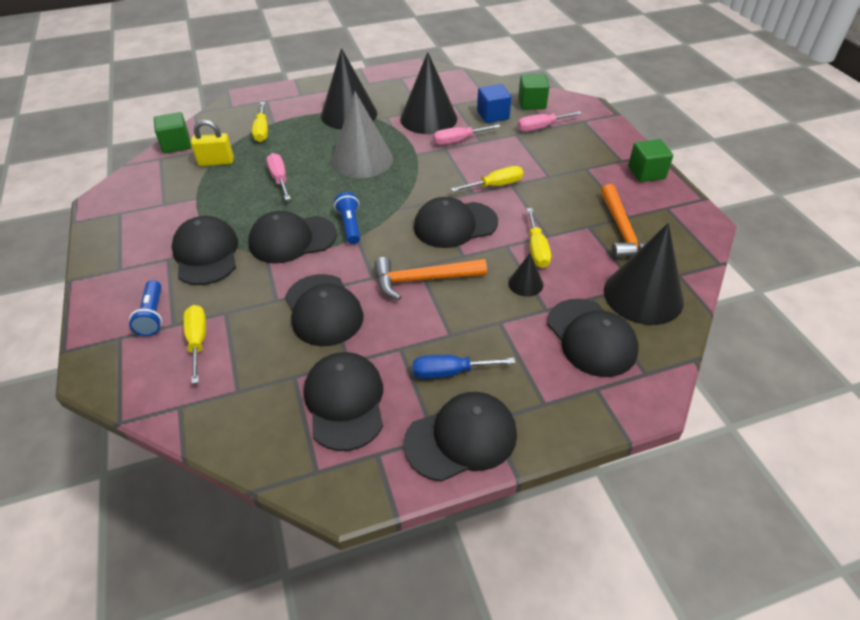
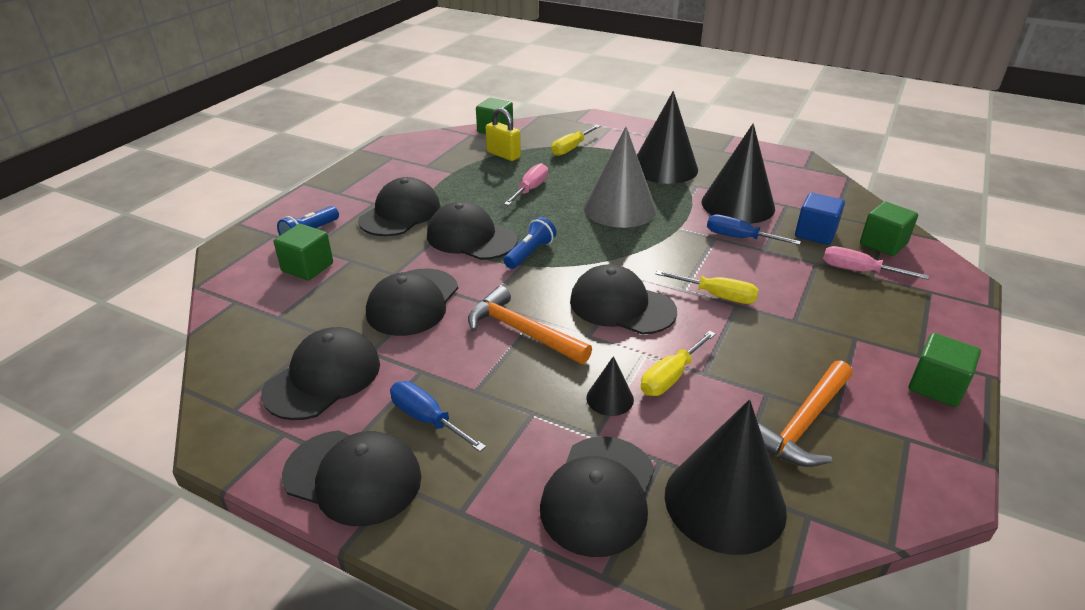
camera: 45 degrees right, 10 degrees down
yellow screwdriver [183,305,206,384] -> green cube [274,224,333,280]
pink screwdriver [433,124,501,145] -> blue screwdriver [707,214,801,245]

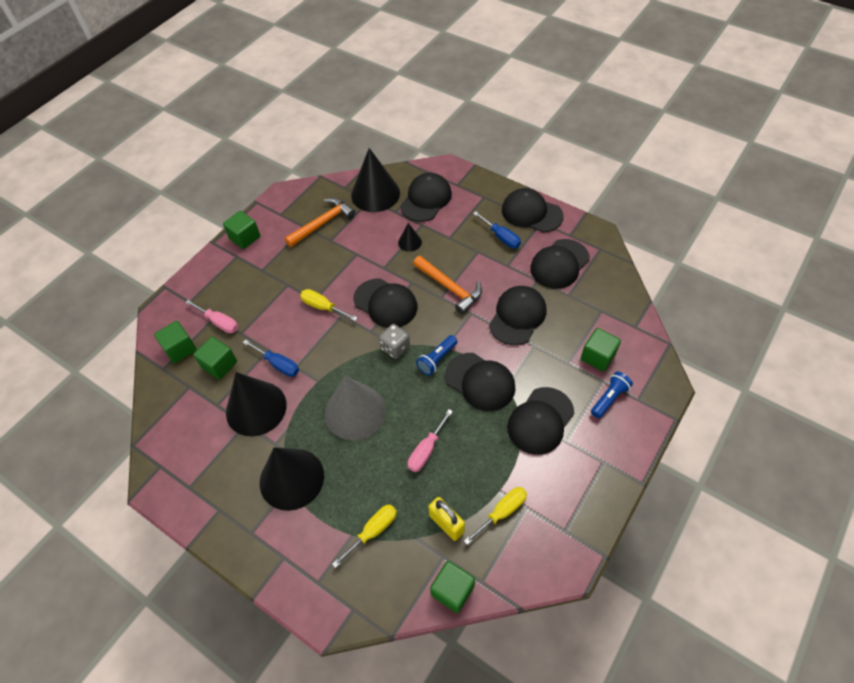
camera: 170 degrees left, 20 degrees up
yellow screwdriver [641,331,716,396] -> yellow screwdriver moved to [464,487,527,545]
blue cube [795,192,845,245] -> green cube [193,337,237,380]
none -> grey dice [379,324,410,359]

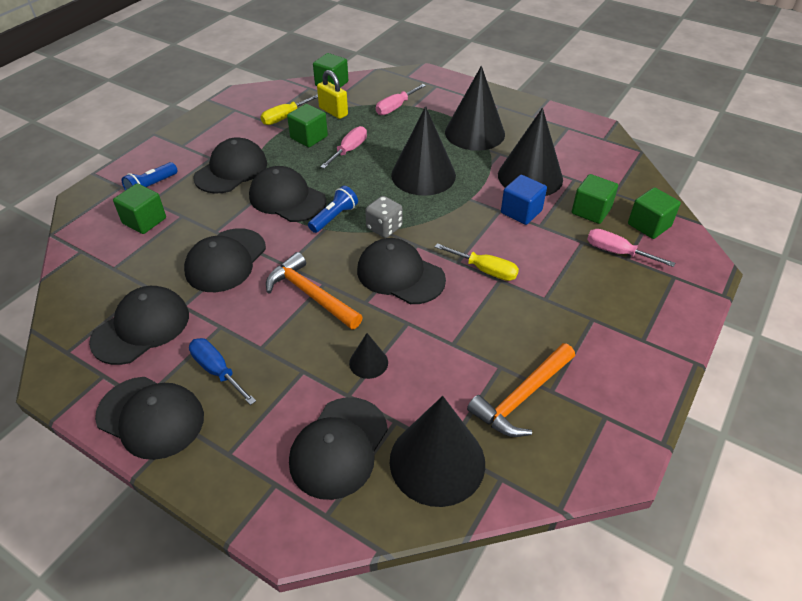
camera: 175 degrees right, 10 degrees down
green cube [223,211,260,249] -> green cube moved to [287,104,328,147]
blue screwdriver [243,339,299,377] -> blue cube [501,175,547,225]
grey cone [325,376,386,440] -> black cone [391,106,456,196]
yellow screwdriver [332,504,397,568] -> pink screwdriver [376,84,426,115]

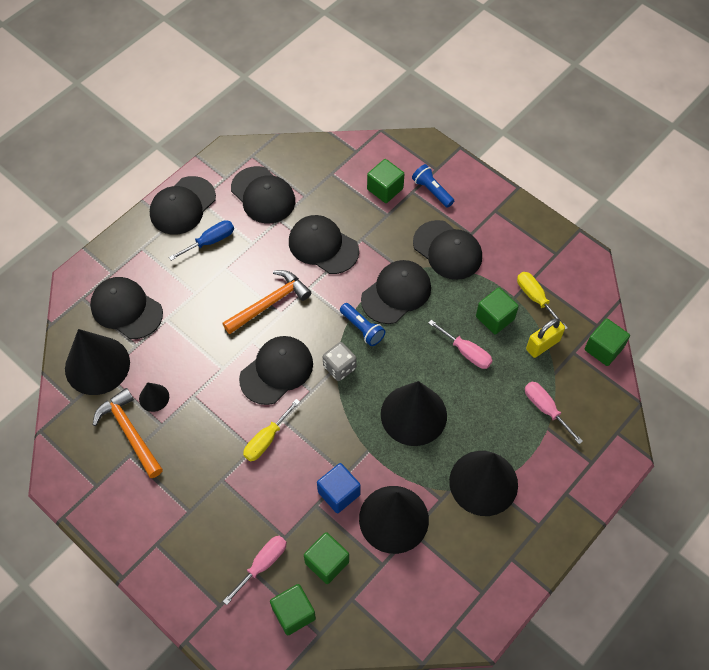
camera: 100 degrees right, 15 degrees up
black cone [349,333,388,379] -> black cone moved to [139,382,169,412]

